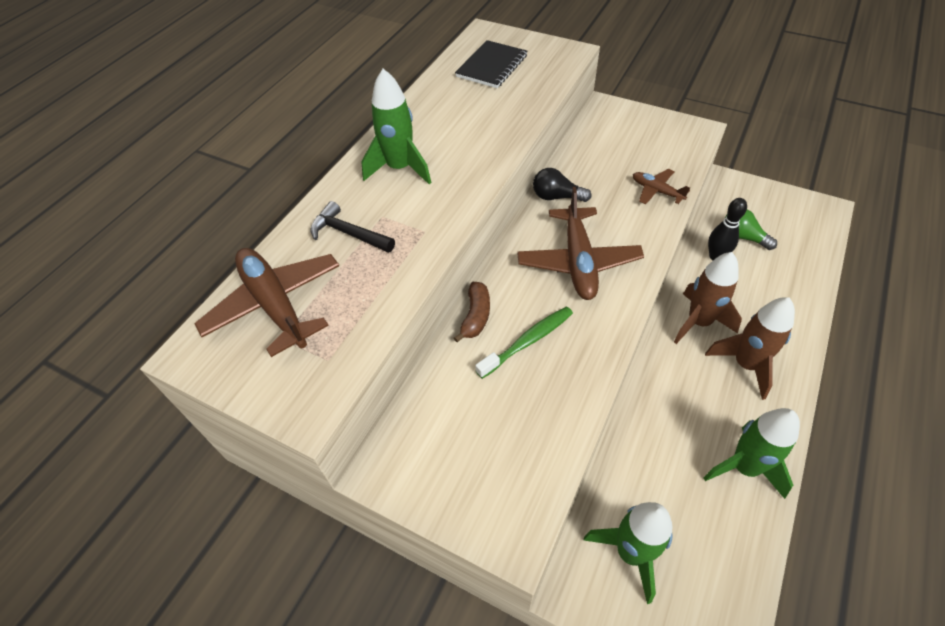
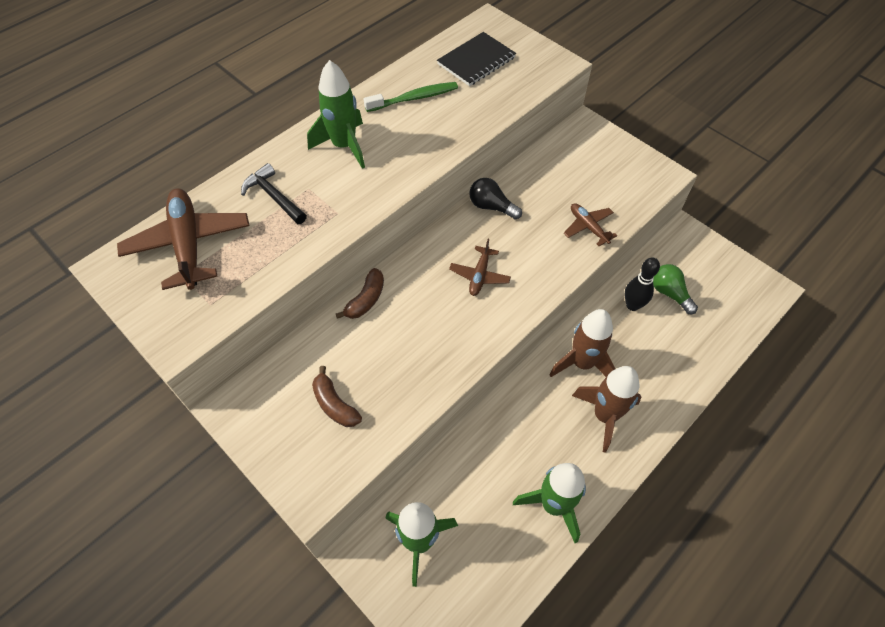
camera: 15 degrees right, 5 degrees up
green toothbrush [475,306,573,379] -> green toothbrush moved to [364,82,458,112]
brown plane [517,187,644,300] -> brown plane [449,239,511,296], size x0.53
none -> brown banana [312,366,362,427]

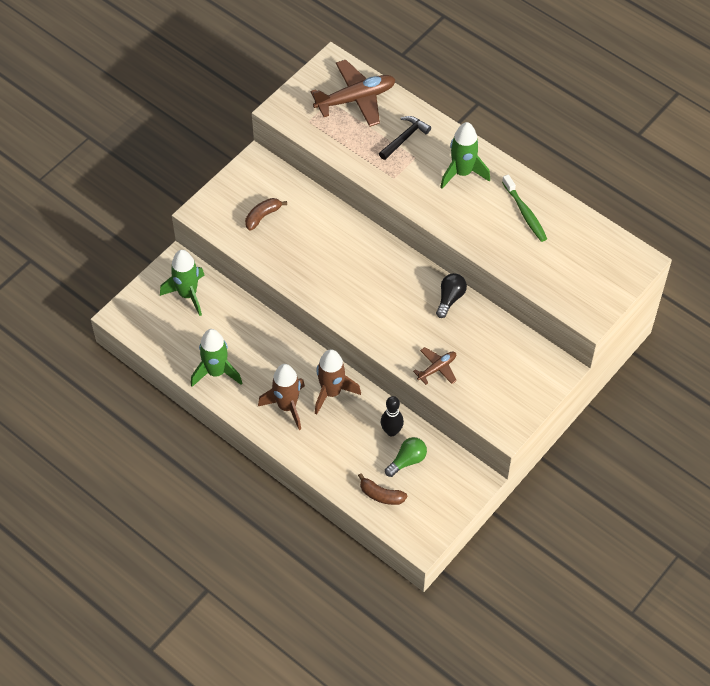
camera: 85 degrees right, 0 degrees up
brown banana [336,268,384,319] -> brown banana moved to [358,473,407,505]
black notebook [437,32,516,86] -> none
brown plane [449,239,511,296] -> none

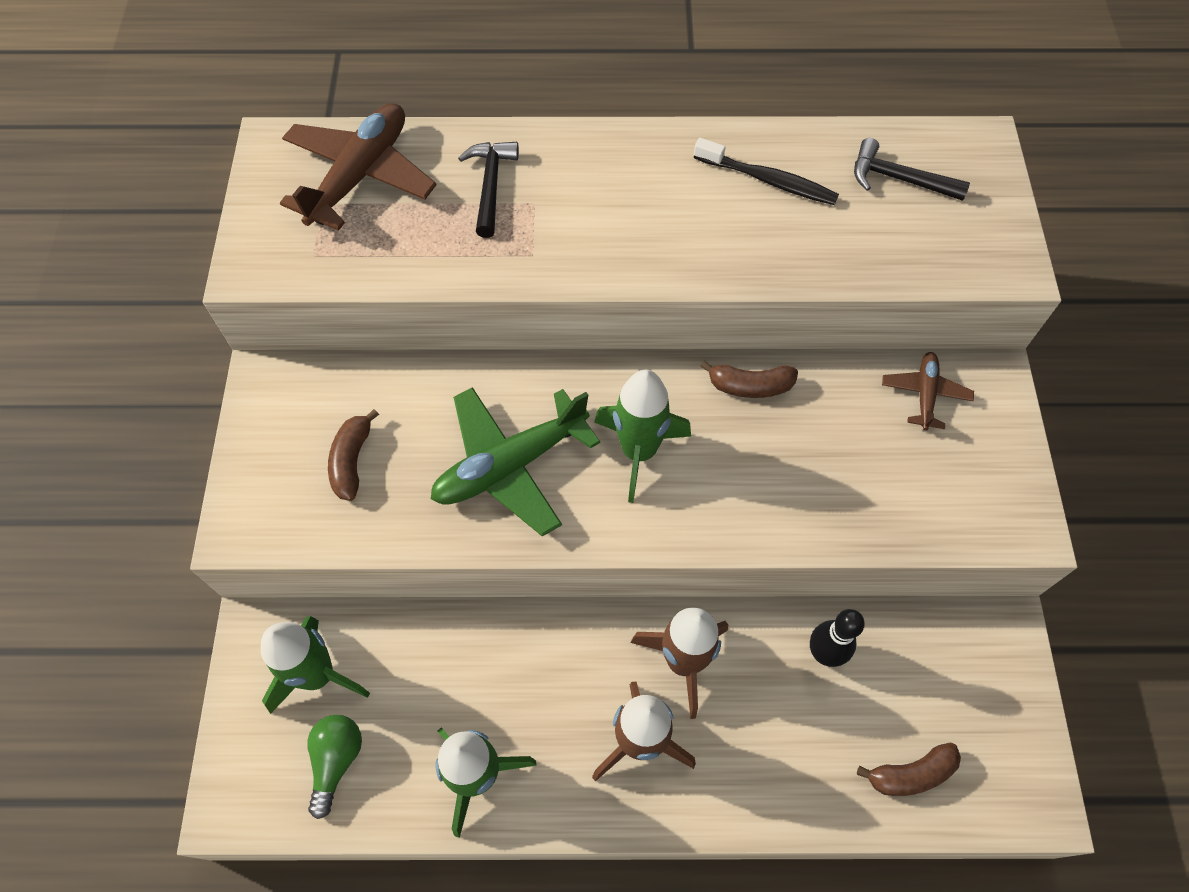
camera: 40 degrees left, 5 degrees up
green light bulb [385,437,427,477] -> green light bulb moved to [307,715,362,819]
brown plane [413,347,457,385] -> brown plane moved to [882,352,974,430]
black light bulb [436,273,467,318] -> brown banana [700,361,798,398]
green rocket [440,122,490,189] -> green rocket moved to [594,370,691,503]
green toothbrush [502,175,547,242] -> black toothbrush [694,138,839,205]
none -> green plane [431,387,600,536]
none -> black hammer [854,138,970,201]

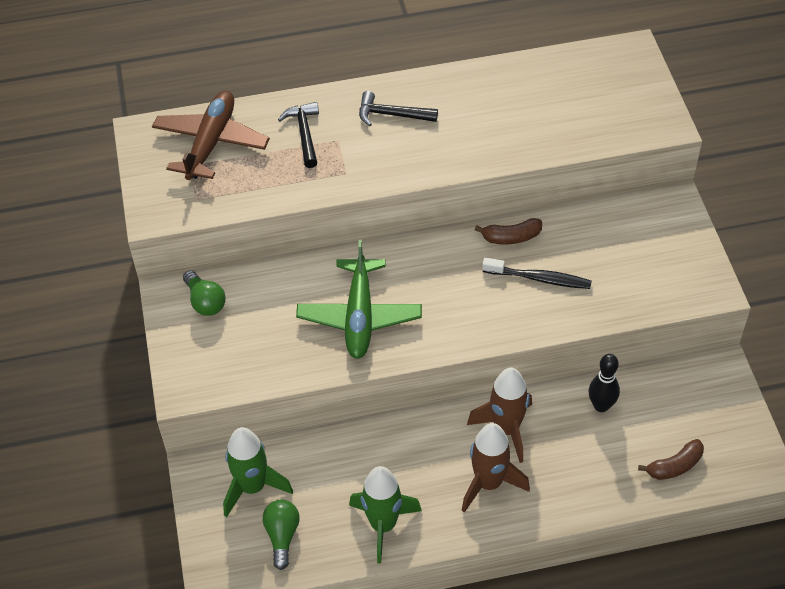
camera: 10 degrees left, 10 degrees down
brown banana [328,409,379,501] -> none
green plane [431,387,600,536] -> green plane turned 45 degrees counterclockwise [296,240,422,359]
green rocket [594,370,691,503] -> none
black toothbrush [694,138,839,205] -> black toothbrush moved to [482,258,592,289]
black hammer [854,138,970,201] -> black hammer moved to [359,91,438,126]
brown plane [882,352,974,430] -> none
none -> green light bulb [183,270,226,316]

